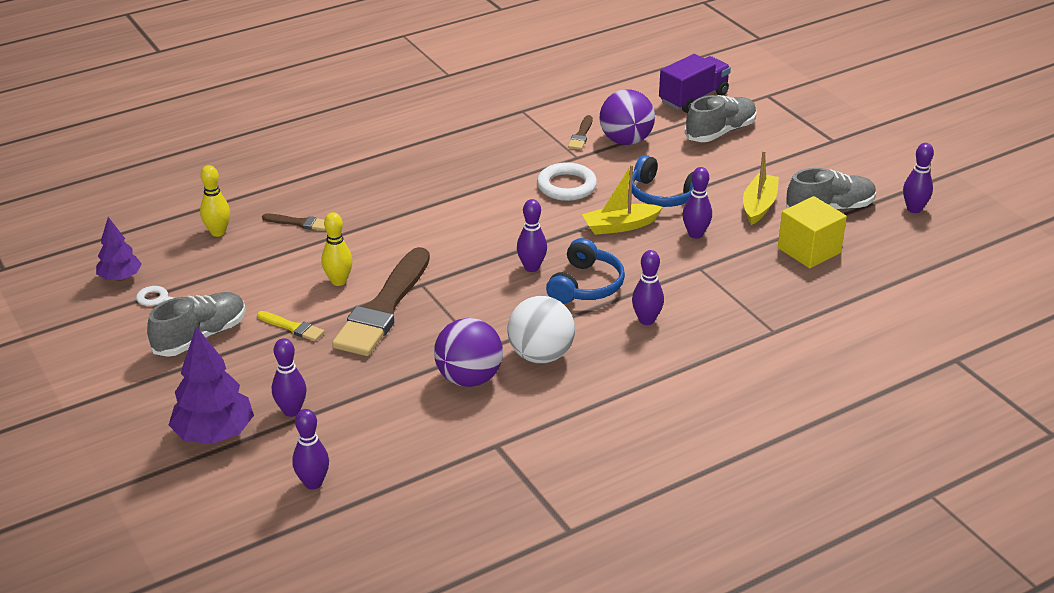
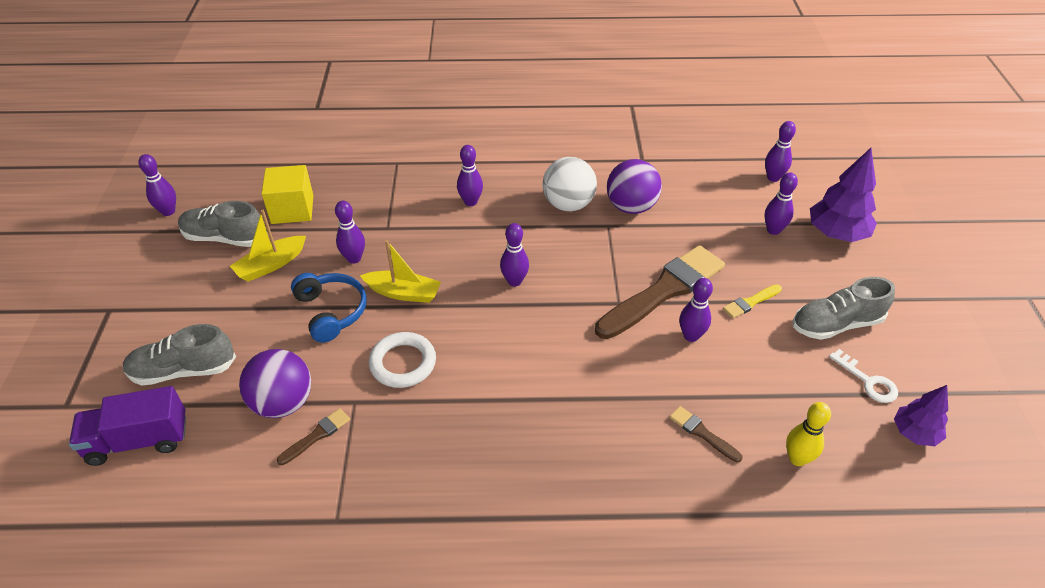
camera: 150 degrees left, 10 degrees up
yellow brush [257,311,324,341] -> yellow brush turned 90 degrees counterclockwise [723,284,782,318]
yellow bowling pin [321,212,353,286] -> purple bowling pin [679,278,713,342]
blue headphones [546,238,625,304] -> none

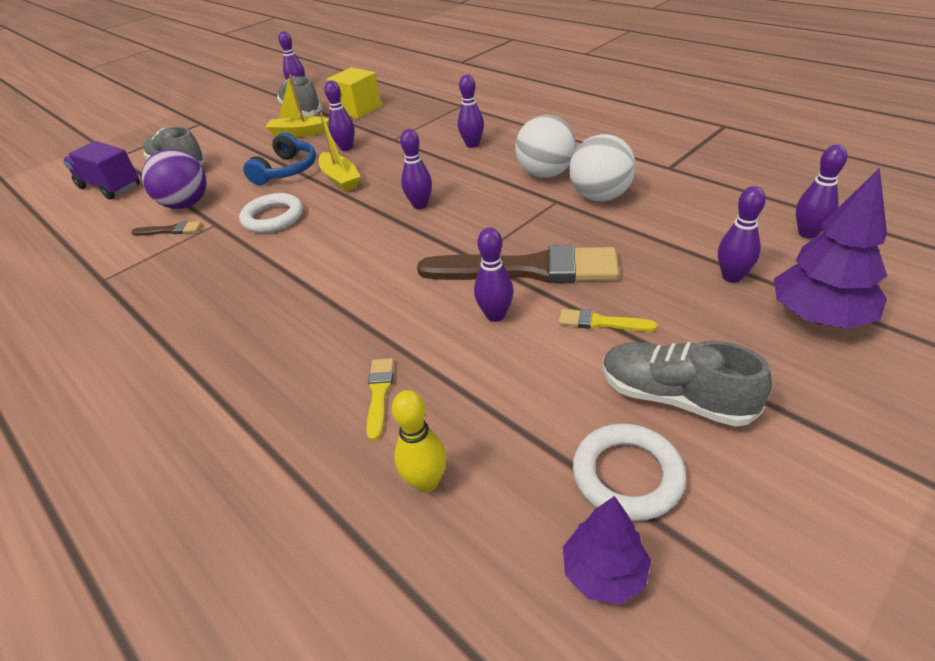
camera: 50 degrees right, 5 degrees down
purple ball [607,159,662,214] -> white ball [569,134,636,201]
brown brush [670,406,743,462] -> yellow brush [366,358,394,441]
white key [829,349,898,403] -> white ring [573,423,686,521]

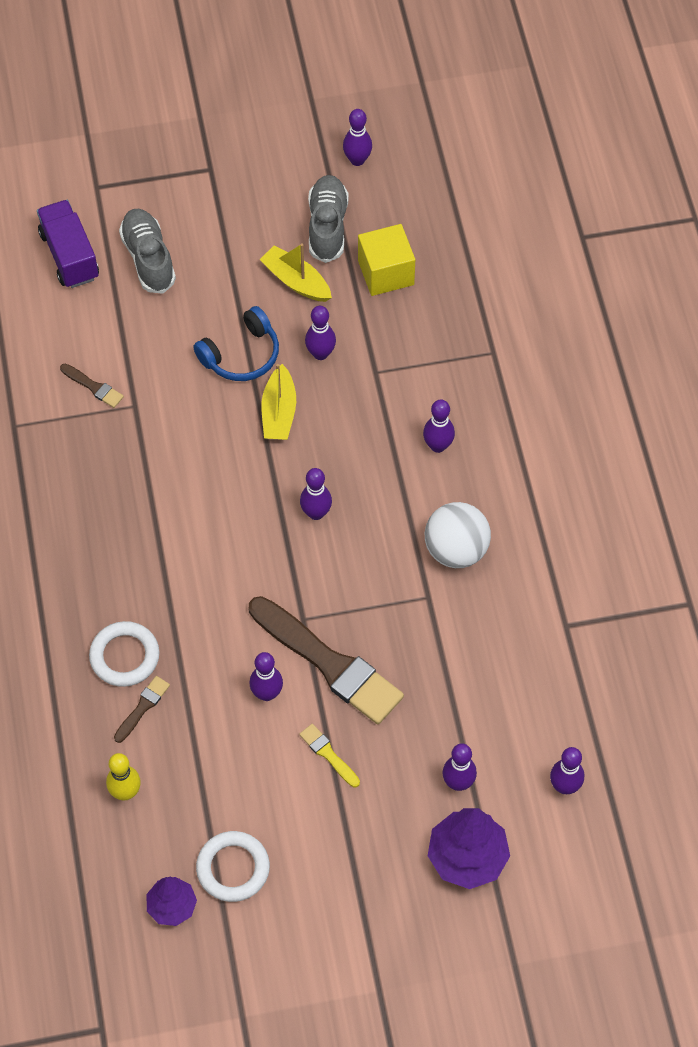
camera: 30 degrees right, 20 degrees up
purple ball [142,149,207,209] -> none
white ring [239,193,303,233] -> white ring moved to [89,621,160,687]
yellow brush [366,358,394,441] -> brown brush [114,676,170,743]
white ball [569,134,636,201] -> none
grey shoe [603,341,772,427] -> none

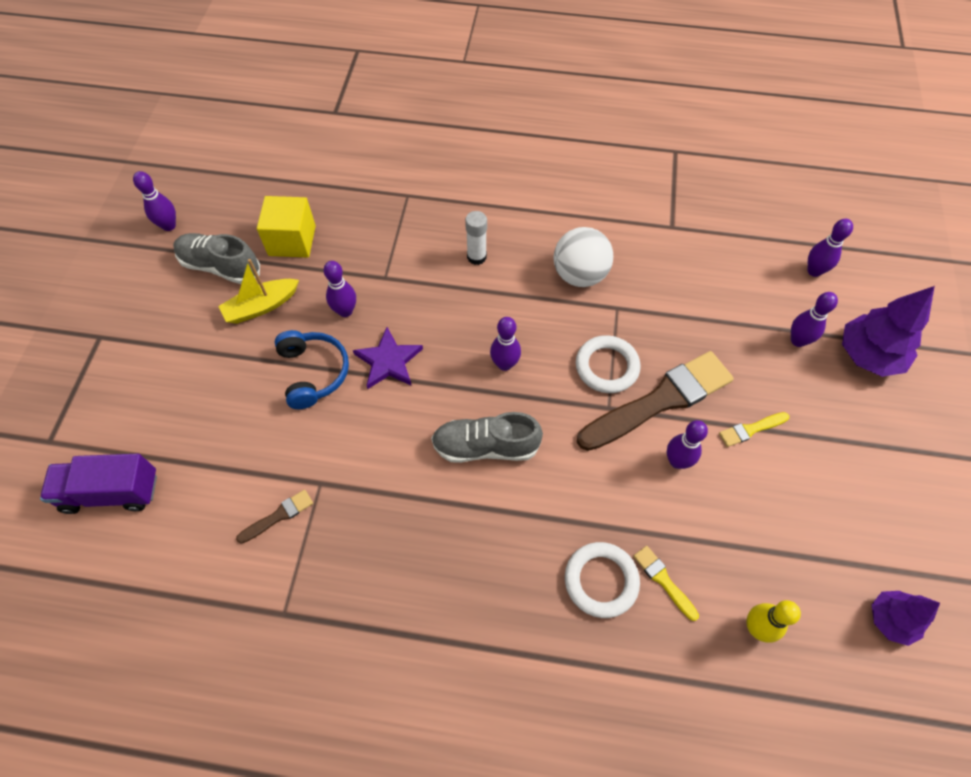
camera: 70 degrees left, 0 degrees up
brown brush [114,676,170,743] -> yellow brush [633,546,699,621]
grey shoe [119,209,176,294] -> grey shoe moved to [431,412,543,463]
white ring [196,831,270,902] -> white ring moved to [576,335,641,393]
yellow boat [261,364,296,440] -> purple star [353,327,423,389]
purple bowling pin [423,399,455,453] -> white glue stick [465,211,487,265]

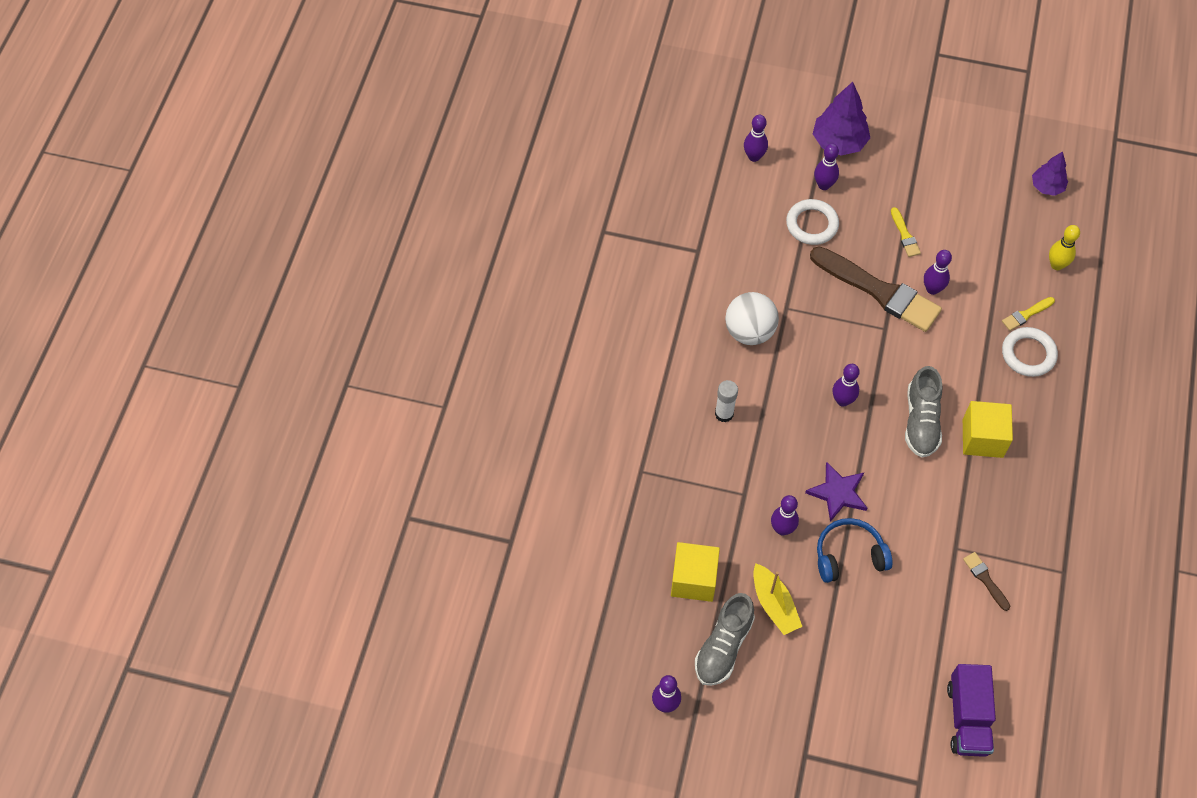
camera: 85 degrees left, 0 degrees up
white ring [576,335,641,393] -> white ring moved to [786,199,839,245]
brown brush [577,351,734,451] -> brown brush turned 150 degrees clockwise [810,247,942,332]
none -> yellow cube [963,401,1013,458]

